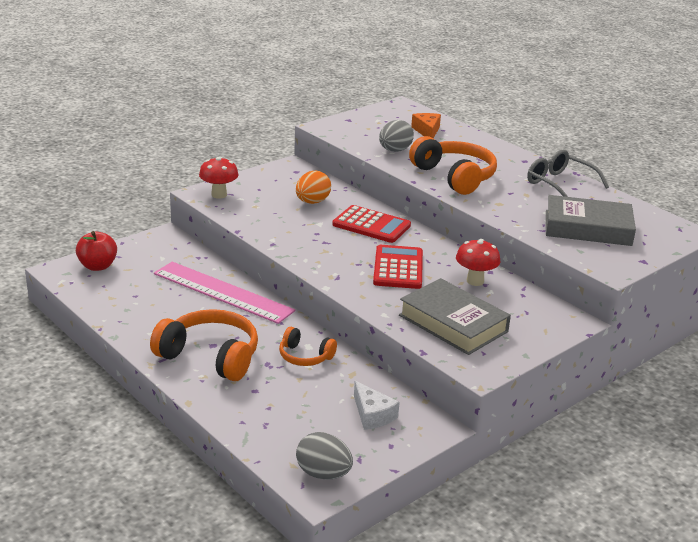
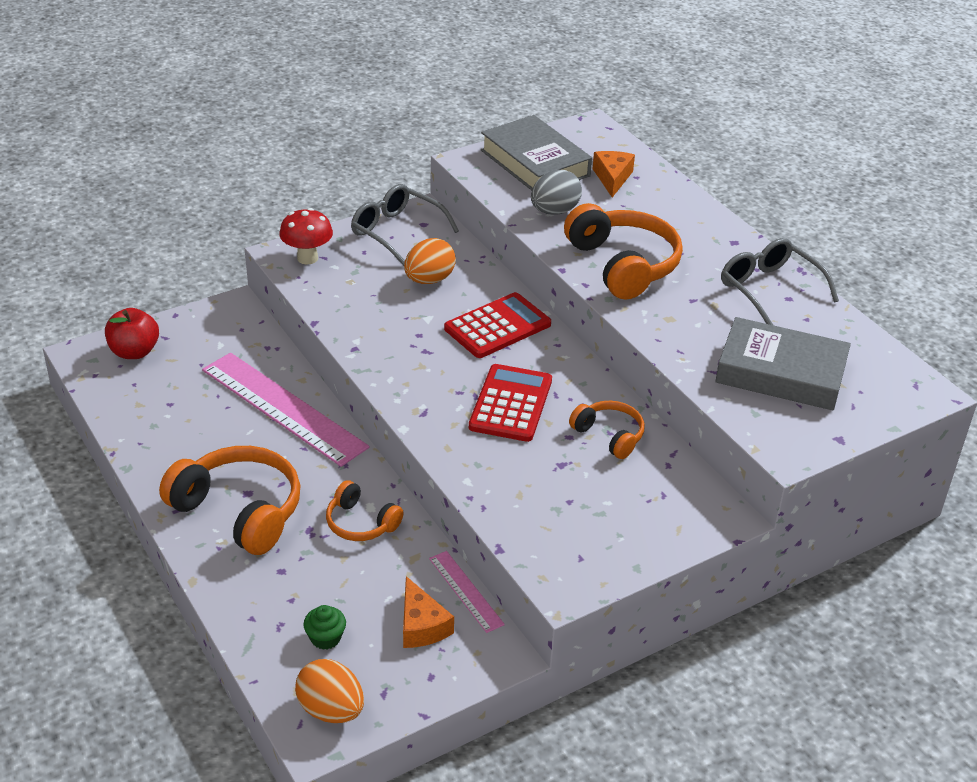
camera: 10 degrees right, 10 degrees up
grey egg [296,432,353,480] -> orange egg [295,659,364,723]
red calculator [332,205,411,243] -> red calculator turned 75 degrees counterclockwise [444,292,551,358]
white cheese [354,381,400,430] -> orange cheese [403,576,454,648]
grey book [399,278,511,355] -> grey book moved to [481,115,592,191]
red mushroom [456,239,500,286] -> orange headphones [569,401,645,459]
none -> green cupcake [303,605,346,650]
none -> grey glasses [351,184,459,266]
none -> pink ruler [429,551,505,633]

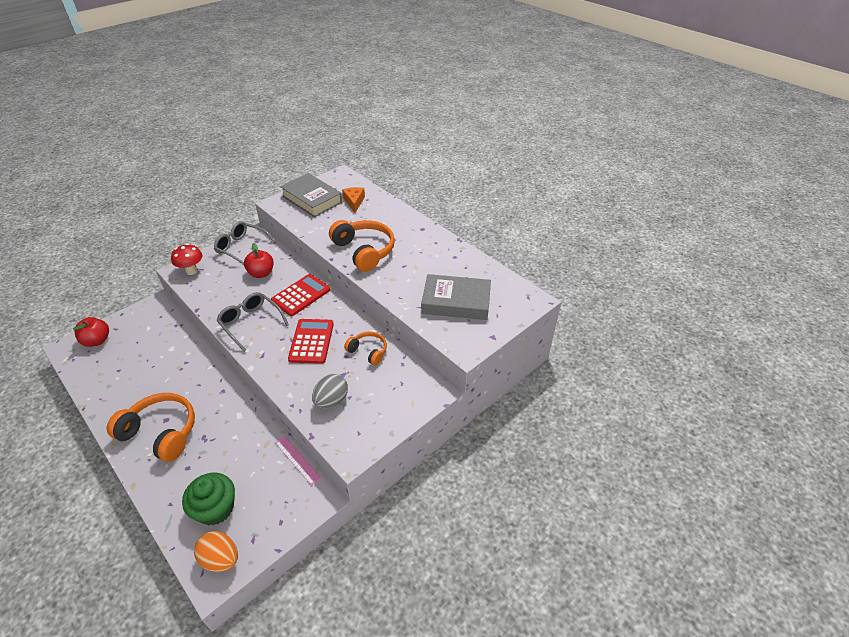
camera: 10 degrees left, 5 degrees up
pink ruler [202,353,370,467] -> none
green cupcake [303,605,346,650] -> green cupcake [182,473,235,526], size x1.97
orange headphones [326,480,403,541] -> none
orange cheese [403,576,454,648] -> none
orange egg [404,238,456,284] -> red apple [244,243,274,278]
grey egg [531,170,582,215] -> grey egg moved to [312,374,348,409]
grey glasses [721,238,839,325] -> grey glasses moved to [217,292,289,352]

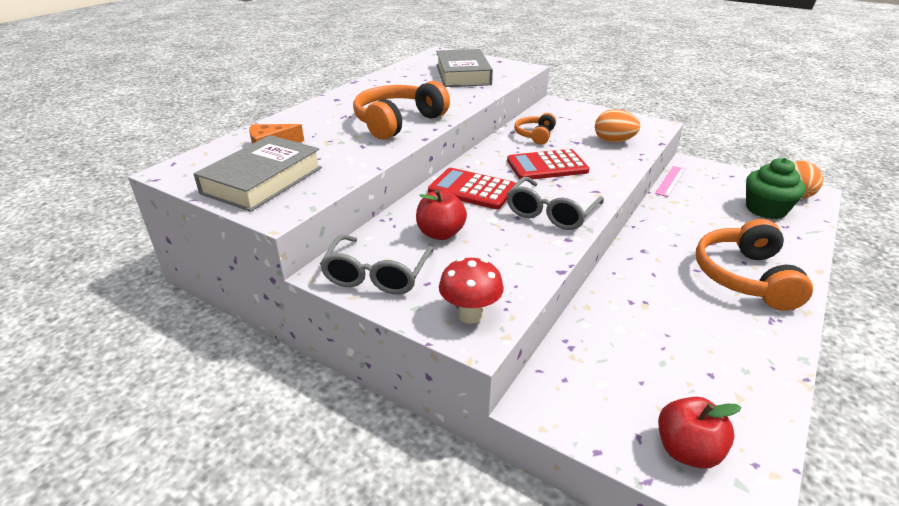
camera: 105 degrees left, 10 degrees down
grey egg [312,374,348,409] -> orange egg [595,109,640,143]

